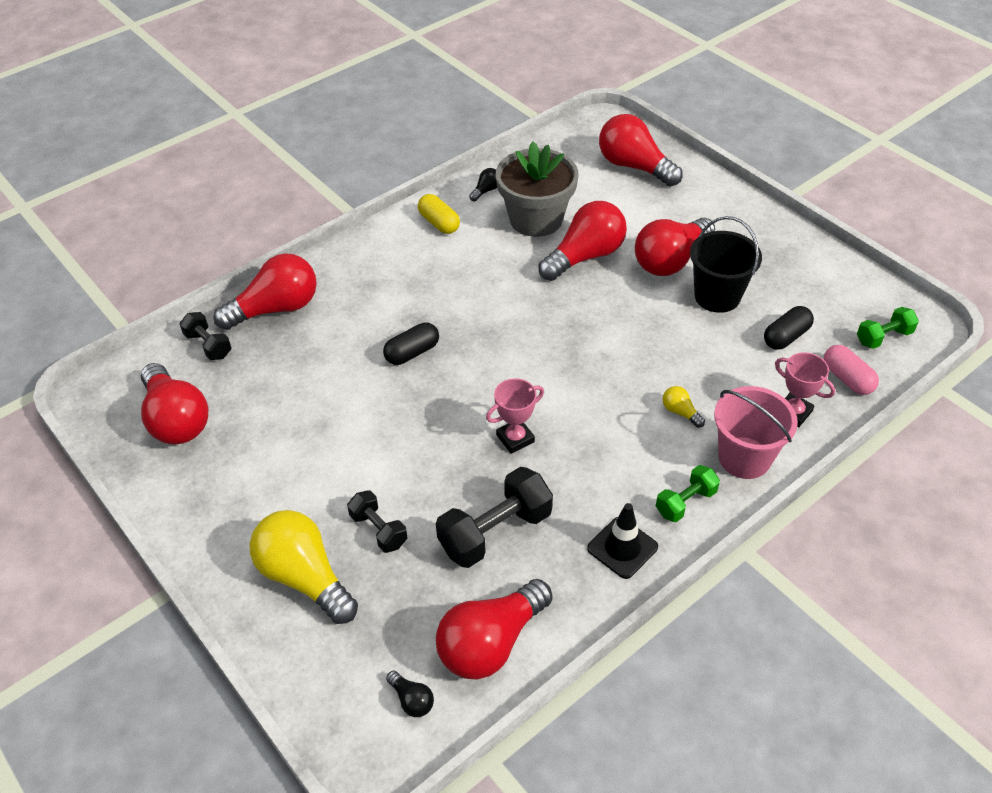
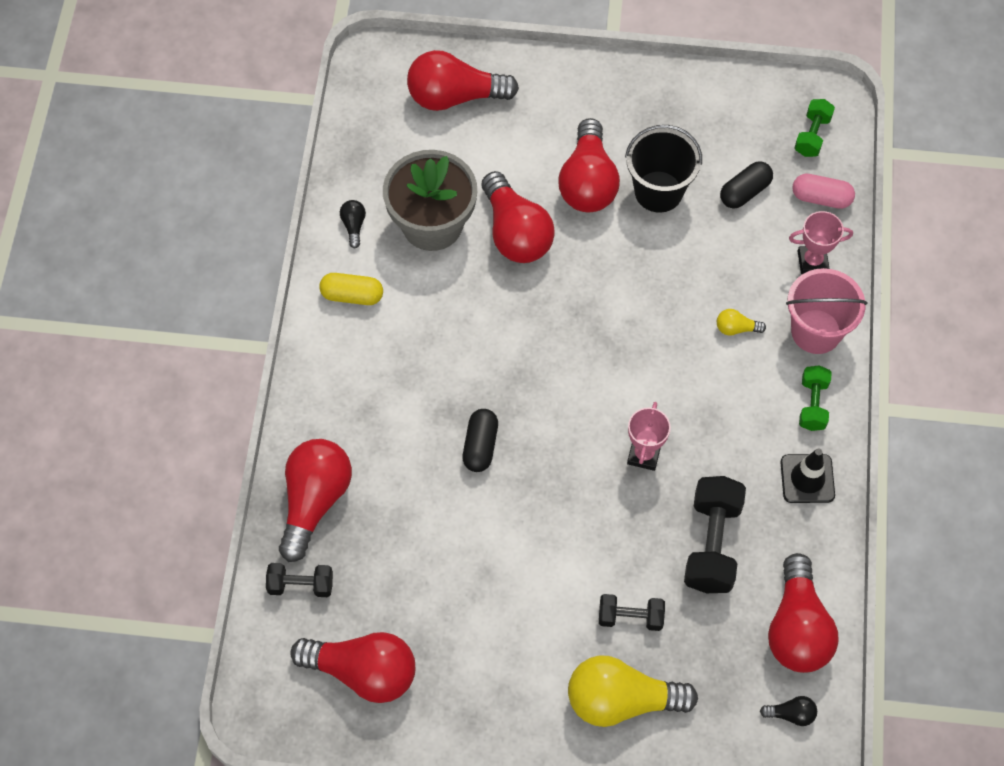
camera: 45 degrees left, 15 degrees up
red light bulb [538,201,627,281] -> red light bulb turned 150 degrees clockwise [482,171,555,263]
black capsule [764,306,814,350] -> black capsule turned 45 degrees clockwise [720,161,773,208]

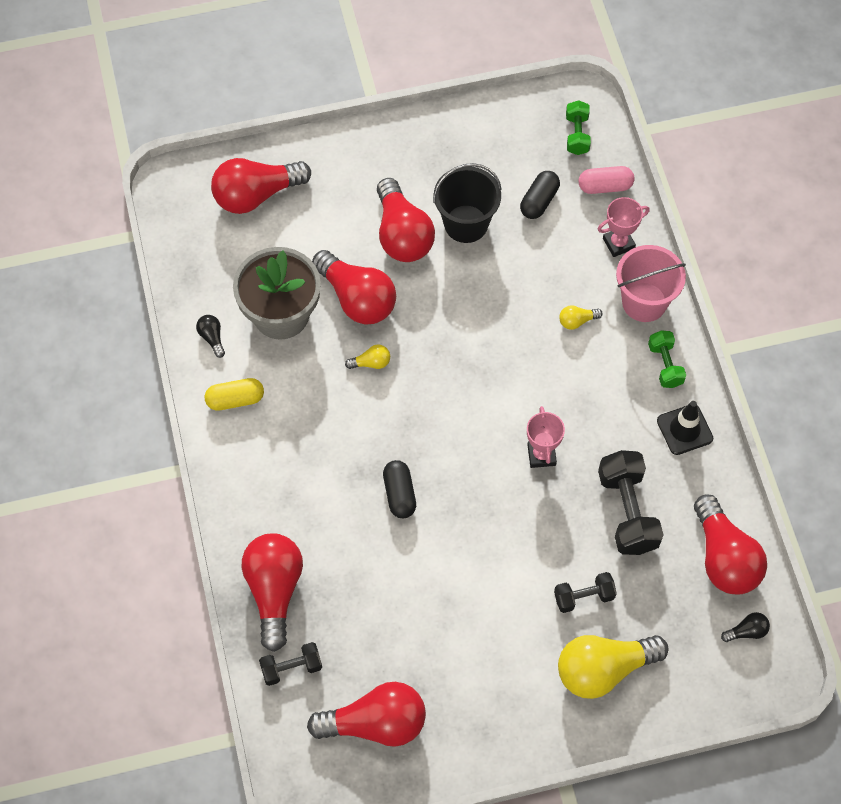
camera: 20 degrees left, 0 degrees up
none -> yellow light bulb [345,344,390,369]

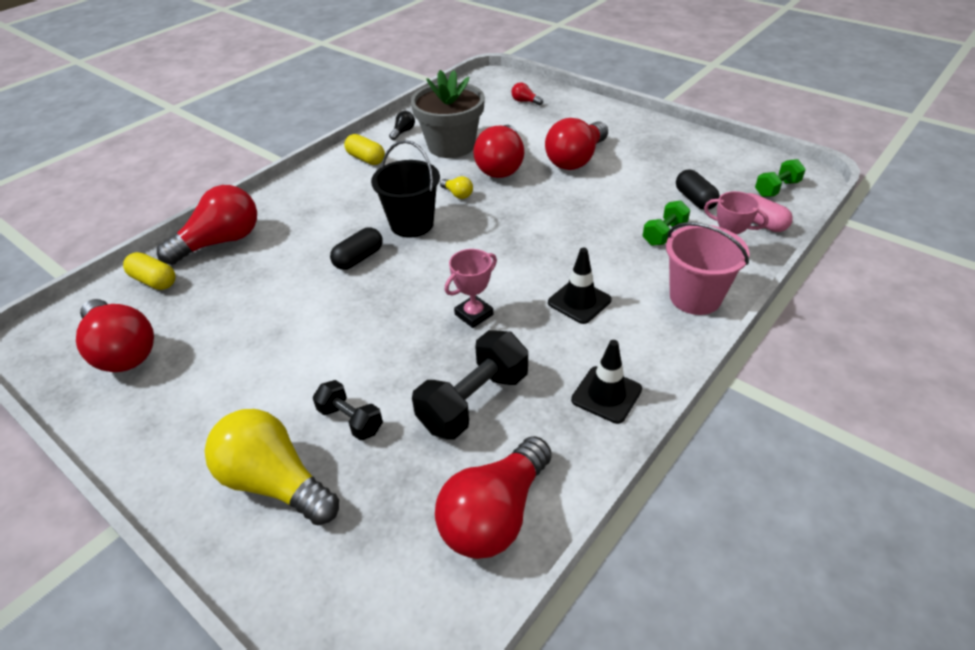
camera: 55 degrees right, 20 degrees down
red light bulb [211,158,311,214] -> red light bulb [511,82,543,105], size x0.43
black dumbbell [259,642,322,686] -> yellow capsule [123,252,176,290]
black bucket [433,163,501,243] -> black bucket moved to [371,140,440,238]
black capsule [520,171,560,219] -> black capsule turned 75 degrees clockwise [676,170,720,210]
yellow light bulb [559,305,603,330] -> none
green dumbbell [648,330,686,388] -> green dumbbell moved to [643,200,690,246]
black light bulb [721,612,770,642] -> none
none -> black traffic cone [548,248,612,324]

